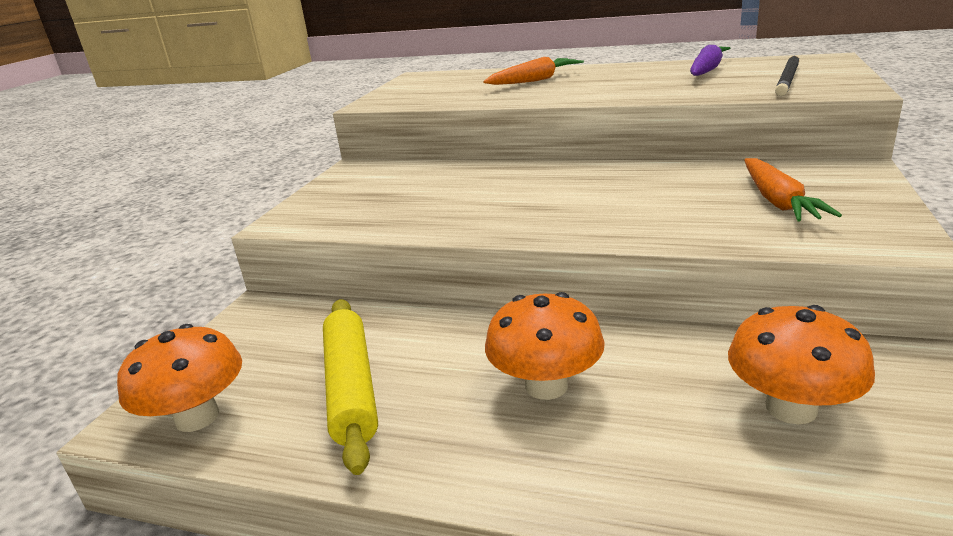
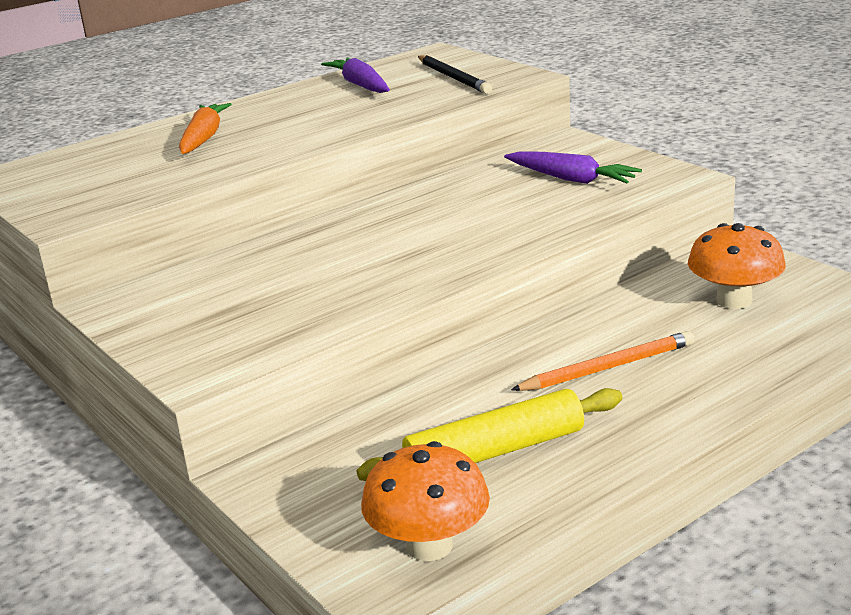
camera: 55 degrees left, 0 degrees up
yellow rolling pin [323,299,378,475] -> yellow rolling pin turned 45 degrees counterclockwise [357,388,622,481]
orange mushroom [485,292,605,400] -> orange pencil [511,331,694,391]
orange carrot [744,158,842,222] -> purple carrot [504,151,642,184]

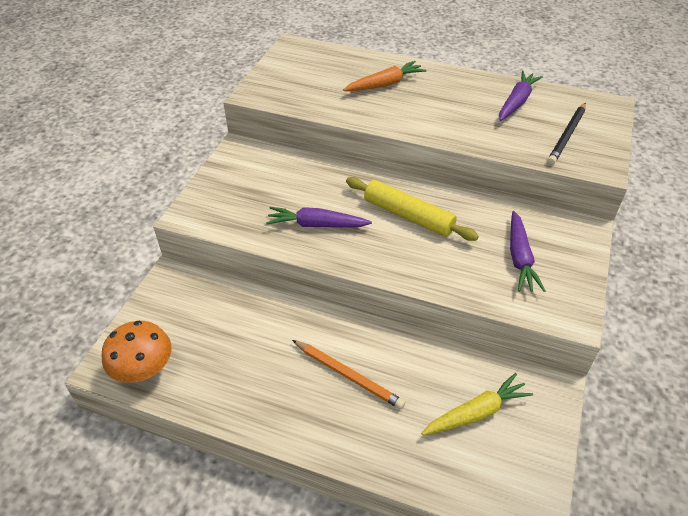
camera: 55 degrees right, 20 degrees up
yellow rolling pin [357,388,622,481] -> yellow rolling pin moved to [346,177,479,241]
orange mushroom [688,223,786,309] -> yellow carrot [421,373,533,435]
none -> purple carrot [266,207,372,228]

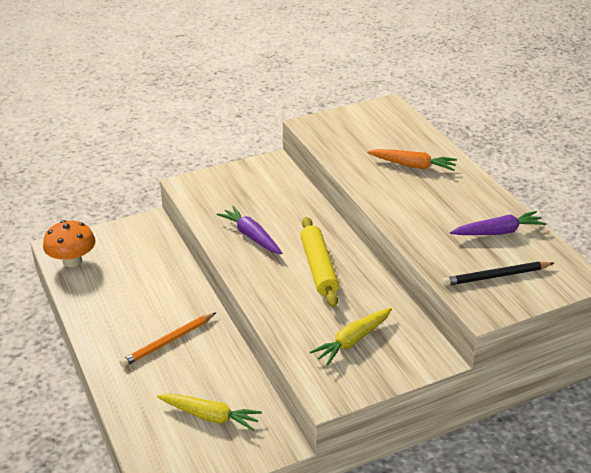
camera: 45 degrees right, 10 degrees down
orange pencil [292,340,405,409] -> orange pencil turned 60 degrees clockwise [120,312,216,367]
purple carrot [510,211,546,292] -> yellow carrot [310,308,392,366]

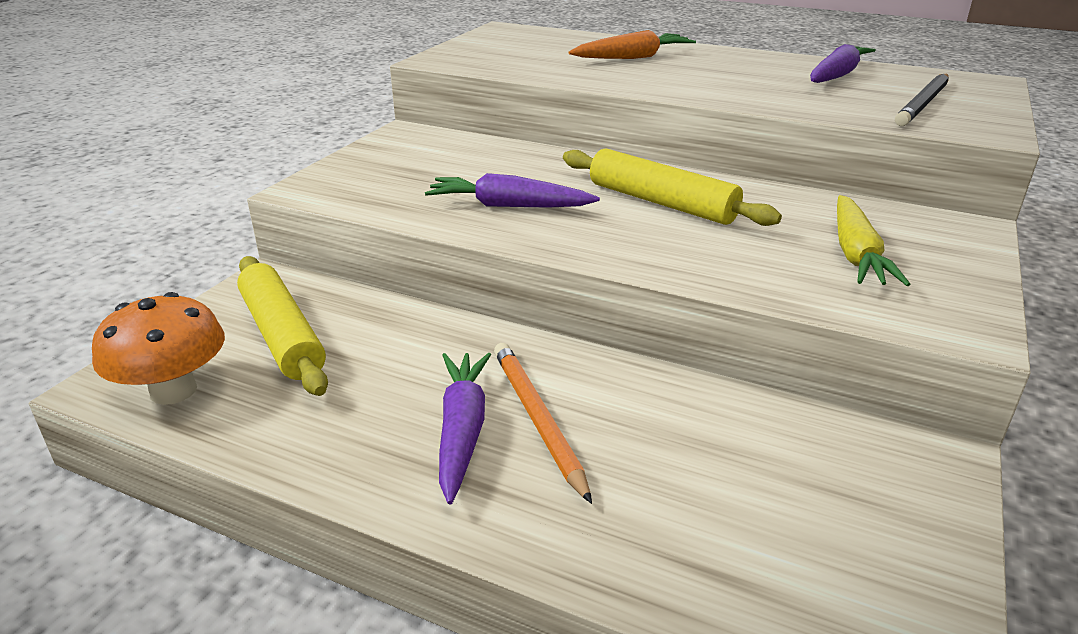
camera: 40 degrees left, 5 degrees down
orange pencil [120,312,216,367] -> orange pencil turned 150 degrees clockwise [494,343,592,504]
yellow carrot [157,394,262,431] -> none
none -> yellow rolling pin [237,256,328,396]
none -> purple carrot [439,353,491,504]

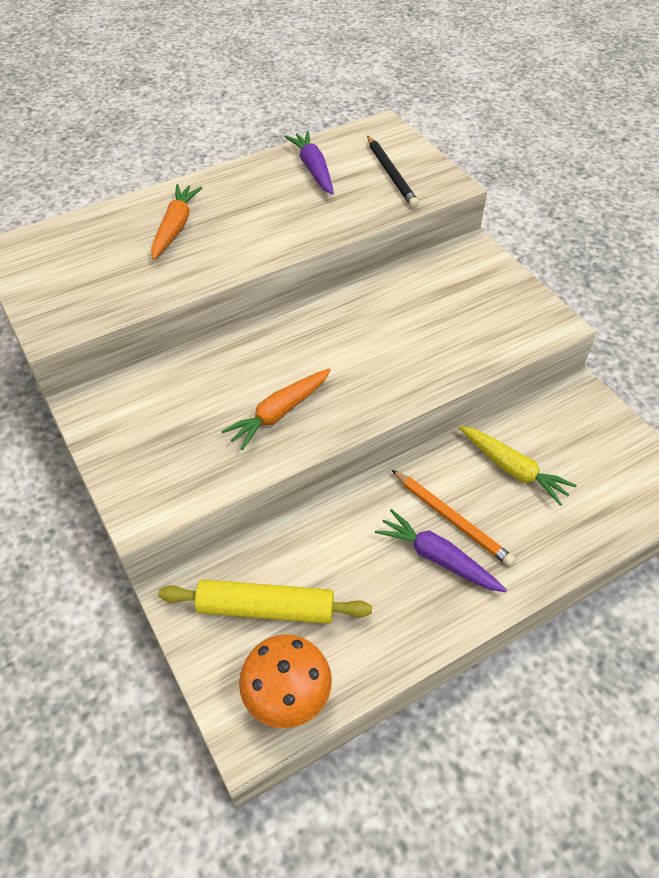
camera: 55 degrees left, 20 degrees up
purple carrot [425,173,600,208] -> orange carrot [221,368,331,450]
orange pencil [494,343,592,504] -> orange pencil turned 150 degrees counterclockwise [392,470,516,567]
yellow rolling pin [563,148,782,226] -> none
yellow carrot [837,195,911,286] -> yellow carrot moved to [459,426,577,506]

